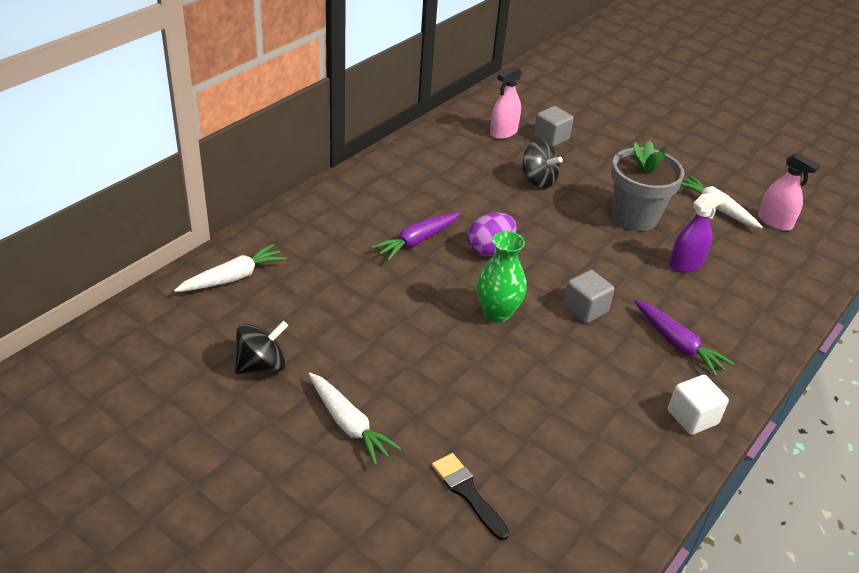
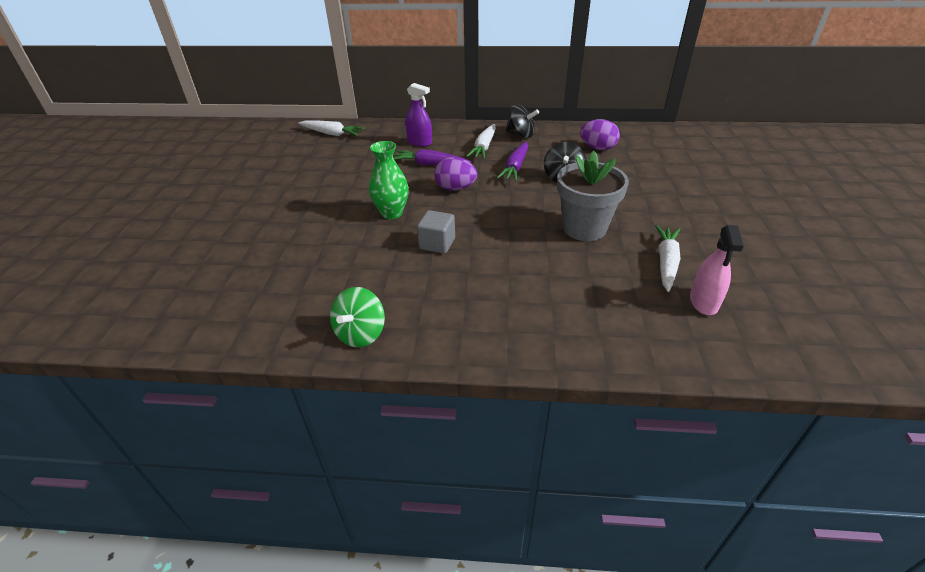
camera: 60 degrees right, 0 degrees up
black spinning top [235,321,288,374] -> black spinning top moved to [506,104,539,138]
white carrot [308,373,401,465] -> white carrot moved to [466,124,496,159]
black brush [432,453,509,540] -> none
pink spray bottle [490,66,522,139] -> purple egg [580,119,620,150]
grey cube [534,106,574,147] -> none
purple carrot [634,300,734,377] -> purple carrot moved to [497,142,528,181]
white cube [668,375,729,435] -> green spinning top [330,287,385,347]
purple spray bottle [669,192,726,272] -> purple spray bottle moved to [405,83,432,147]

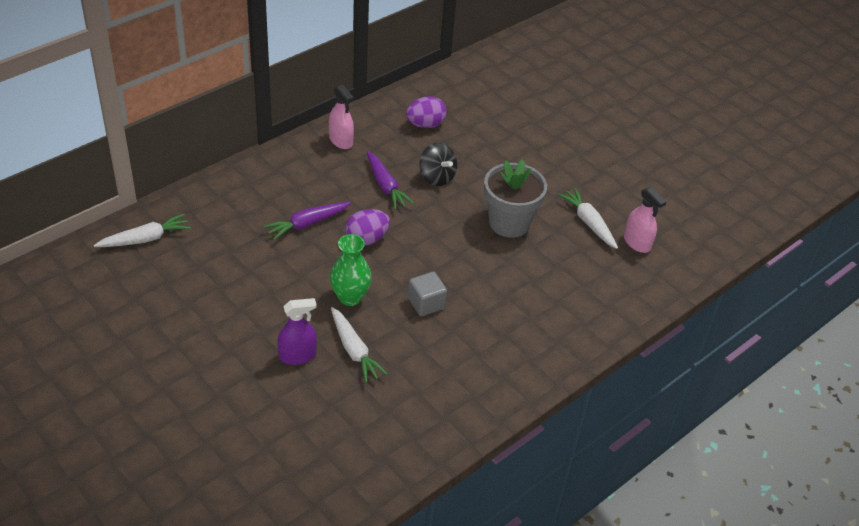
camera: 50 degrees left, 5 degrees up
green spinning top [330,287,385,347] -> none
purple spray bottle [405,83,432,147] -> purple spray bottle moved to [277,298,317,365]
white carrot [466,124,496,159] -> white carrot moved to [331,307,388,383]
black spinning top [506,104,539,138] -> pink spray bottle [329,85,354,149]

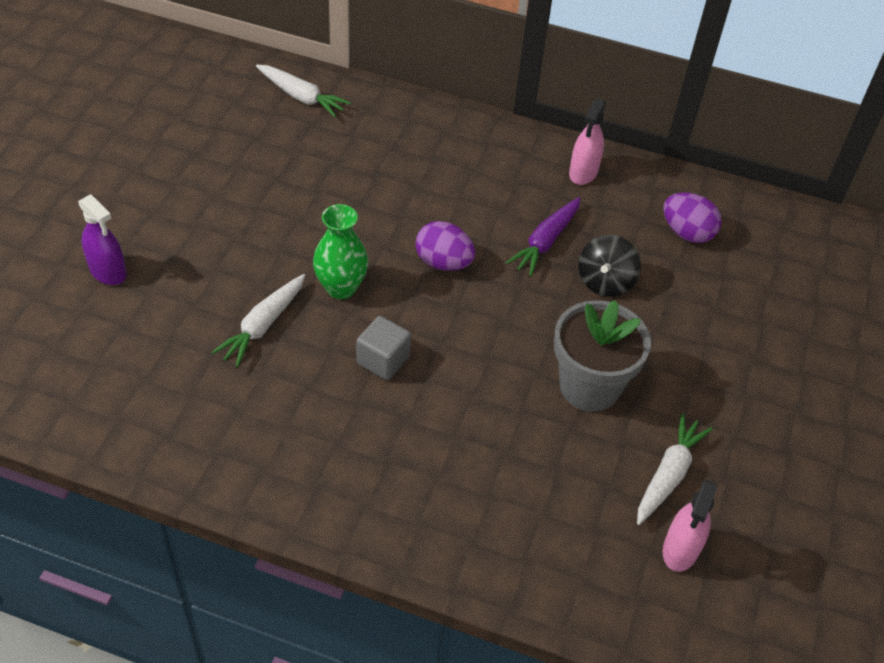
camera: 60 degrees right, 5 degrees up
purple carrot [264,202,351,240] -> none
purple spray bottle [277,298,317,365] -> purple spray bottle moved to [78,194,127,285]

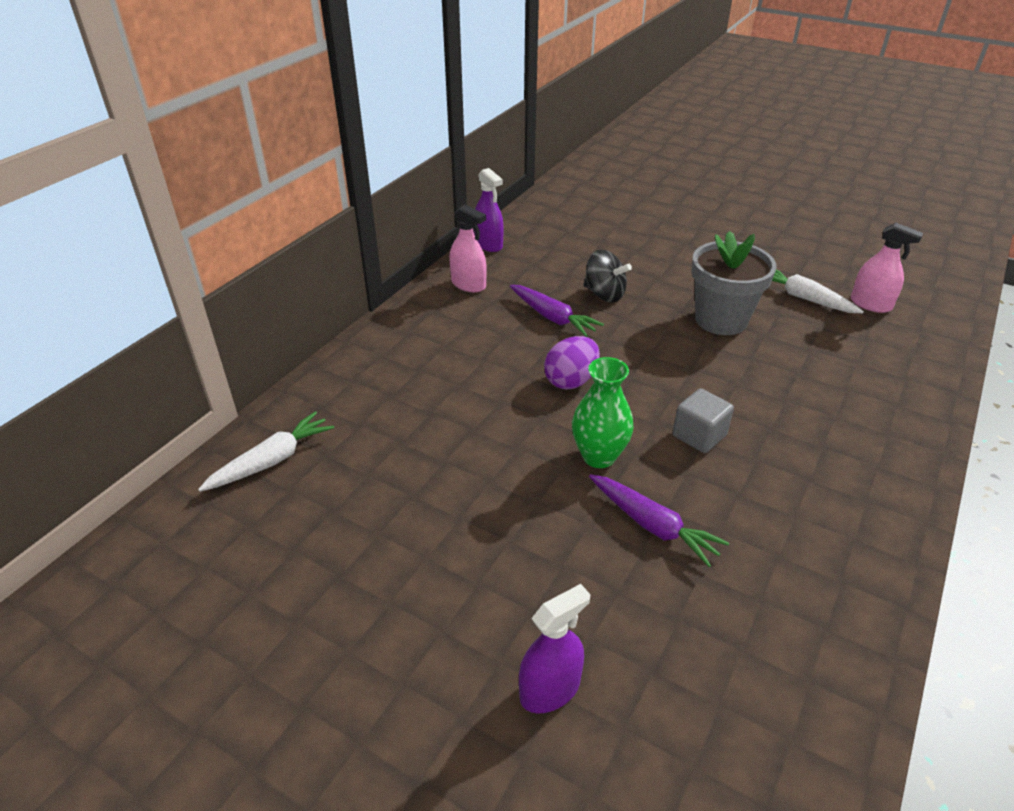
camera: 75 degrees left, 10 degrees down
white carrot [211,274,305,367] -> purple carrot [589,474,729,567]
purple egg [663,192,722,243] -> none
none -> purple spray bottle [474,168,504,252]

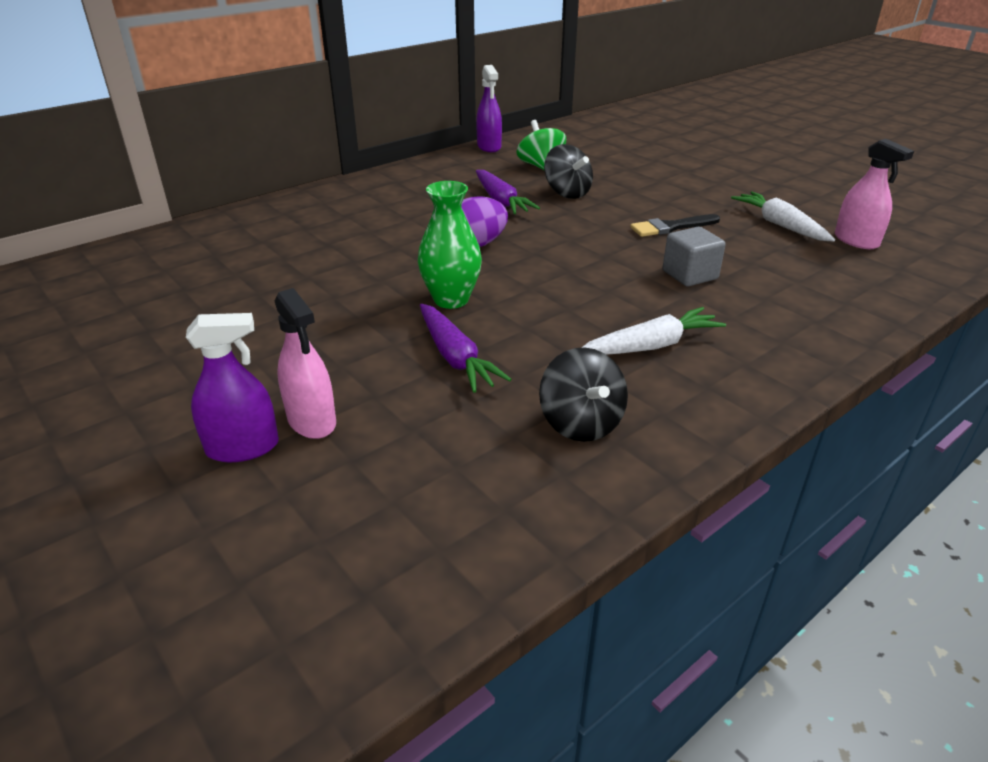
camera: 20 degrees right, 5 degrees down
white carrot [198,411,334,492] -> white carrot moved to [582,307,726,355]
pink spray bottle [449,205,487,292] -> pink spray bottle moved to [275,288,336,439]
grey cube [673,388,734,453] -> grey cube moved to [663,227,726,286]
grey flower pot [691,231,777,335] -> black brush [630,214,720,237]
none -> green spinning top [516,120,566,170]
none -> black spinning top [539,347,628,442]

